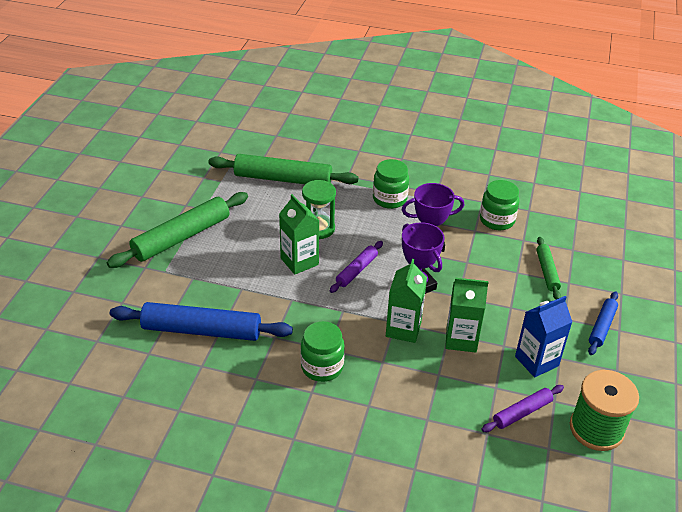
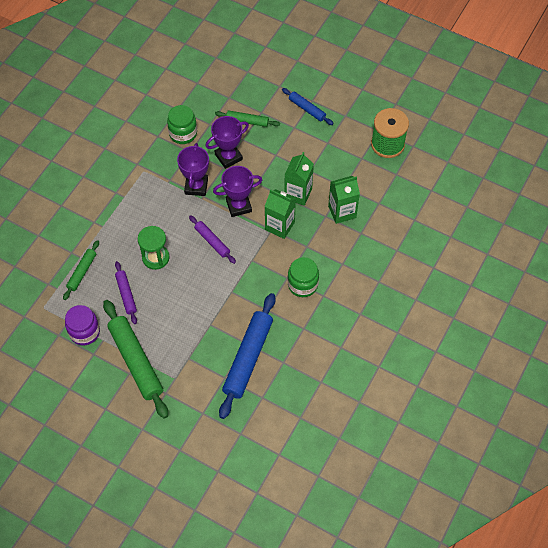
camera: 75 degrees left, 20 degrees up
green rolling pin [208,154,359,184] -> green rolling pin [63,240,99,300], size x0.53
green carton [279,194,319,275] -> green carton moved to [328,176,360,224]
green jar [373,159,409,209] -> none
purple rolling pin [481,385,564,432] -> purple rolling pin moved to [115,261,137,324]
blue carton [515,296,572,377] -> none
none -> purple jar [65,305,100,345]
none -> purple trophy [206,116,249,169]

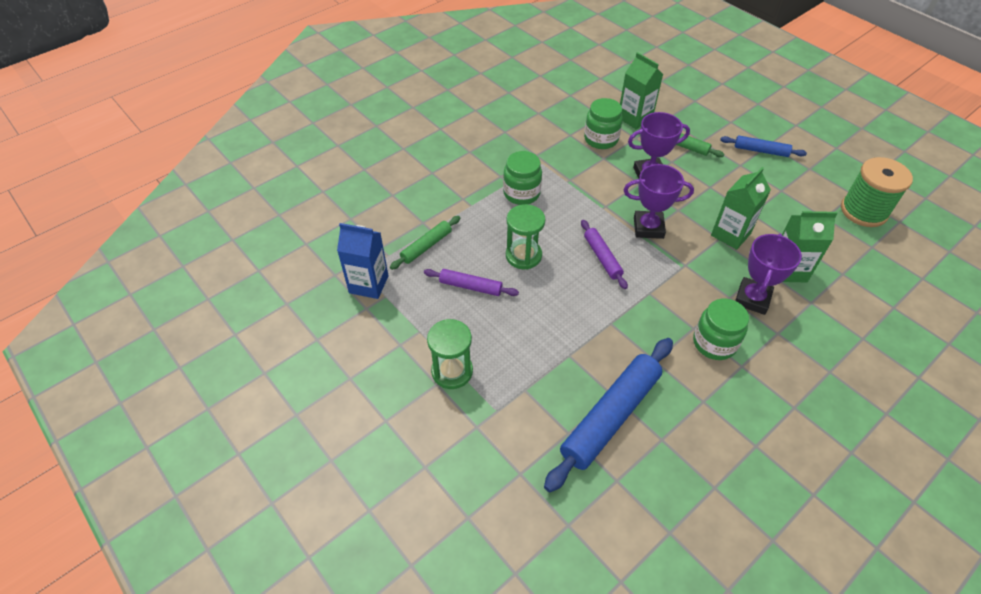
camera: 20 degrees right, 10 degrees down
purple jar [65,305,100,345] -> none
green rolling pin [103,300,168,419] -> green hourglass [427,319,473,389]
purple rolling pin [115,261,137,324] -> purple rolling pin turned 75 degrees counterclockwise [424,269,519,296]
purple trophy [177,143,209,196] -> purple trophy moved to [735,234,802,315]
green carton [265,189,296,239] -> green carton moved to [620,52,663,129]
blue rolling pin [282,88,334,125] -> blue rolling pin turned 45 degrees counterclockwise [720,136,807,157]
none -> blue carton [337,223,389,299]
none -> green jar [503,151,542,205]

